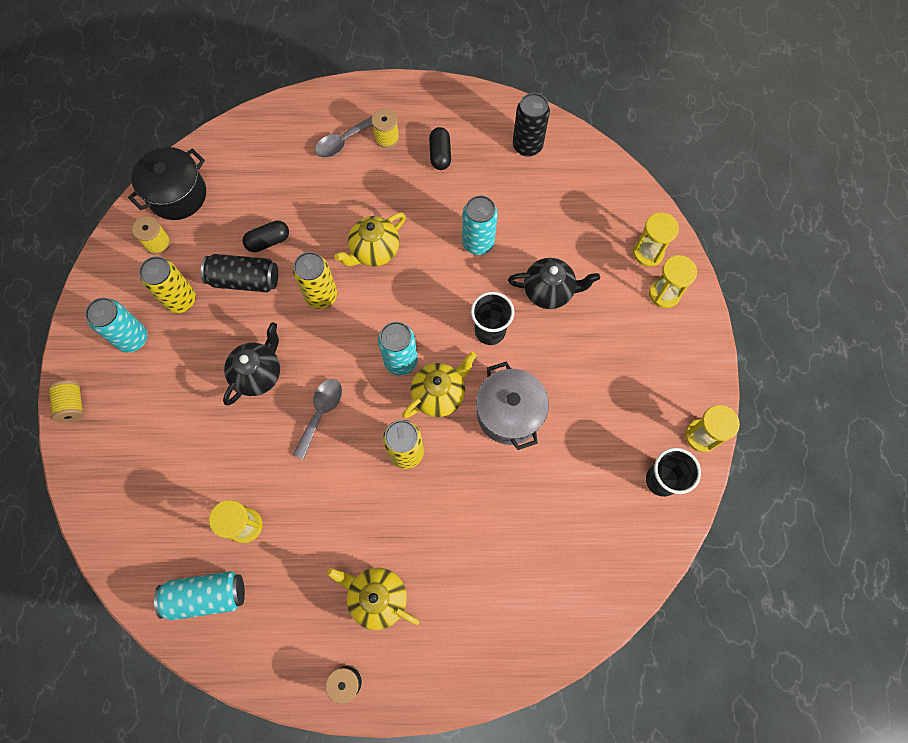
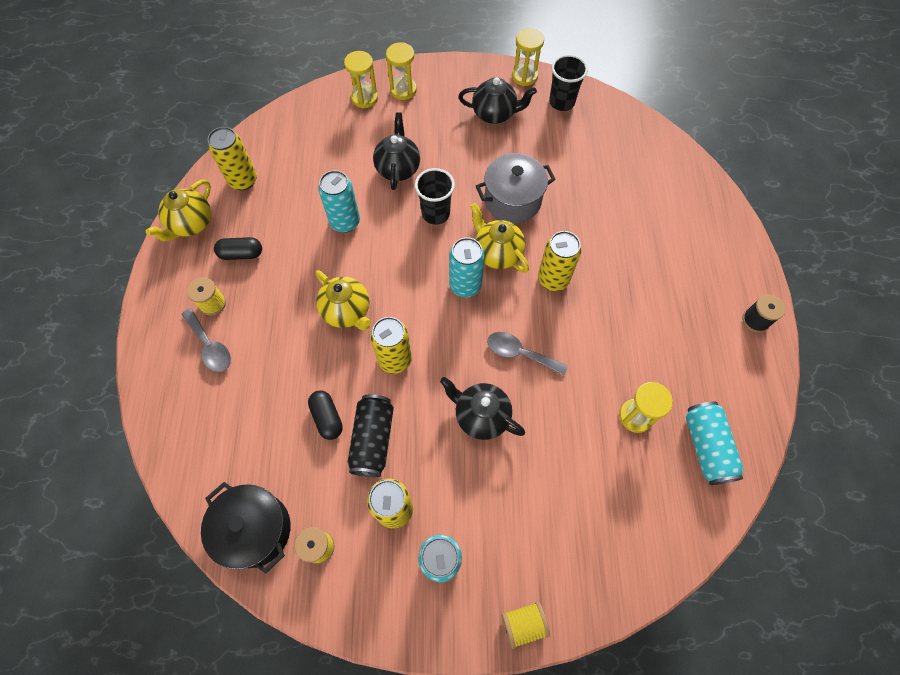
camera: 90 degrees left, 5 degrees down
yellow teapot [327,568,419,630] -> yellow teapot moved to [146,179,211,241]
black can [513,93,550,157] -> yellow can [208,127,257,190]
none -> black teapot [458,77,537,124]

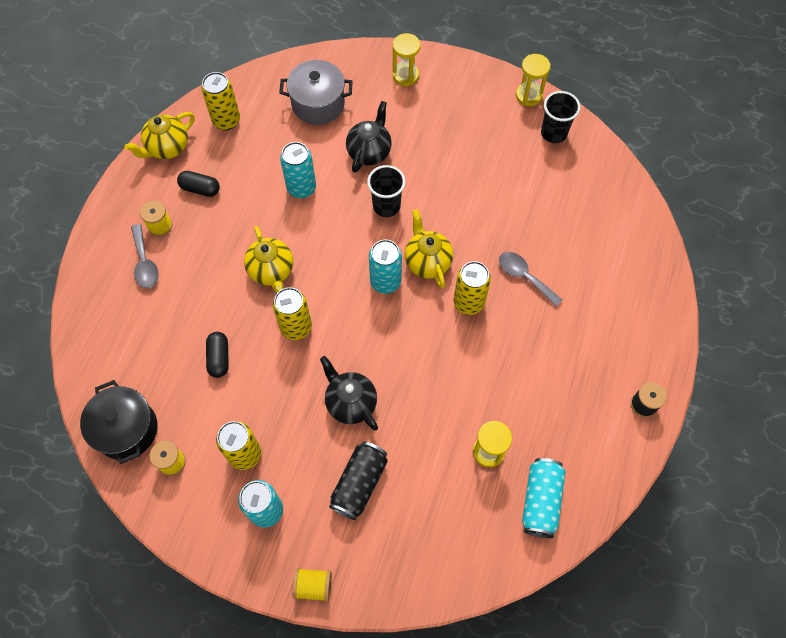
camera: 20 degrees right, 0 degrees up
yellow hourglass [344,51,378,109] -> none
black can [348,394,394,477] -> black can moved to [329,441,388,520]
black teapot [458,77,537,124] -> none
grey pot [476,153,556,223] -> grey pot moved to [279,60,353,125]
grey spoon [487,332,568,376] -> grey spoon moved to [499,252,563,307]

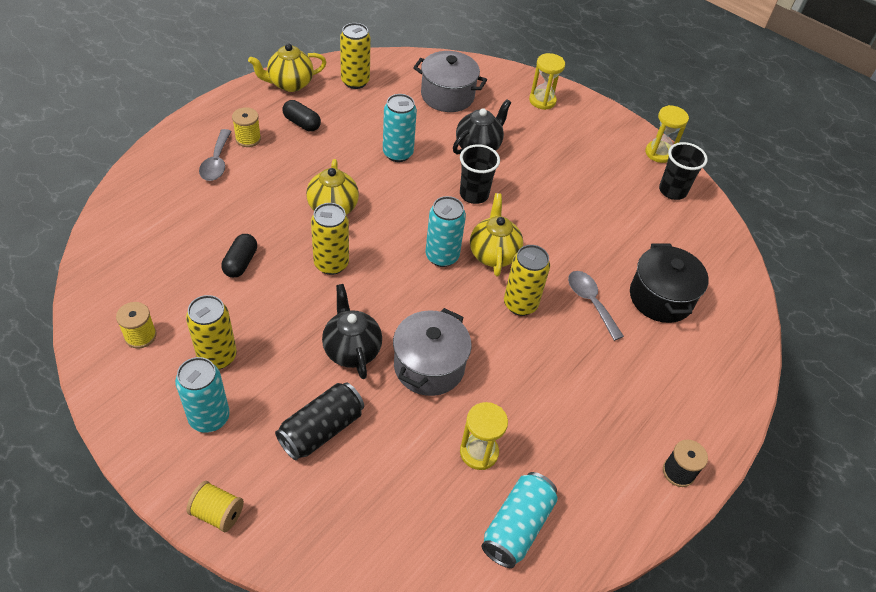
camera: 15 degrees right, 15 degrees down
black pot [80,380,157,464] -> black pot moved to [630,244,709,323]
none -> grey pot [393,308,472,396]

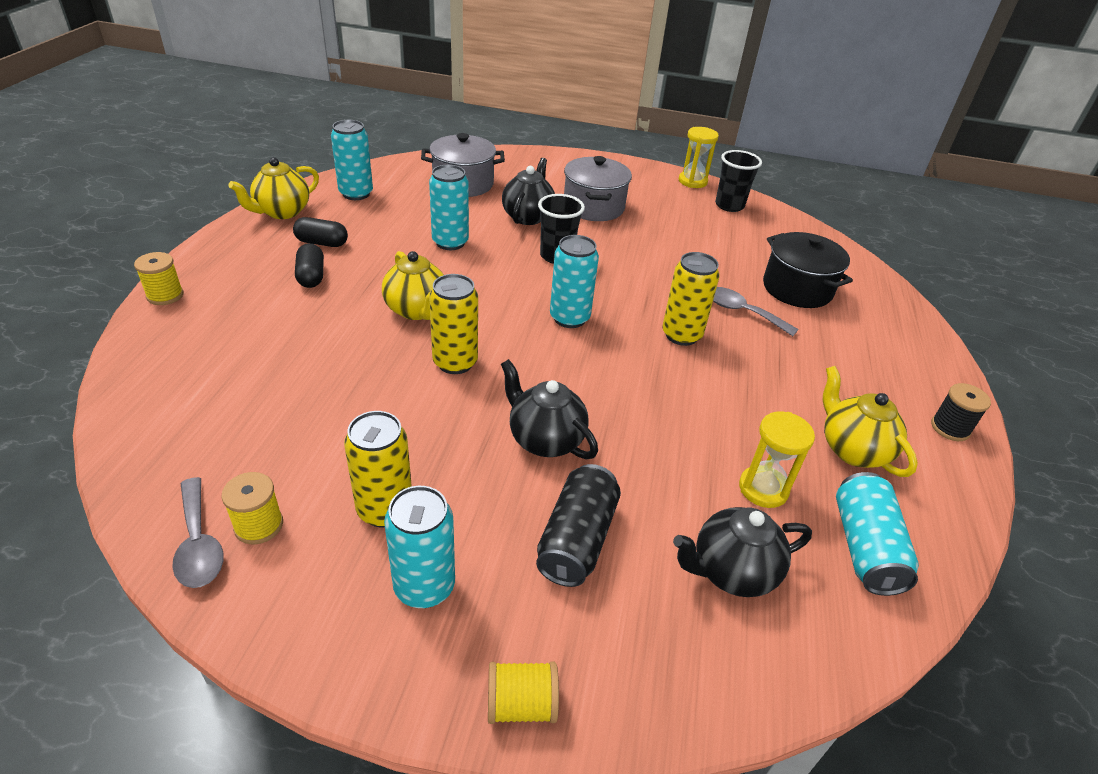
camera: 25 degrees left, 10 degrees down
grey spoon [199,129,231,181] -> grey spoon moved to [172,477,224,588]
black capsule [221,234,257,278] -> black capsule moved to [295,243,324,288]
yellow spool [232,107,261,147] -> yellow spool moved to [134,252,183,305]
yellow can [340,23,371,89] -> turquoise can [331,120,373,200]
grey pot [393,308,472,396] -> grey pot moved to [564,156,632,221]
yellow teapot [470,193,523,277] -> yellow teapot moved to [823,366,918,477]
yellow hourglass [529,53,565,110] -> none
none -> black teapot [673,507,812,597]

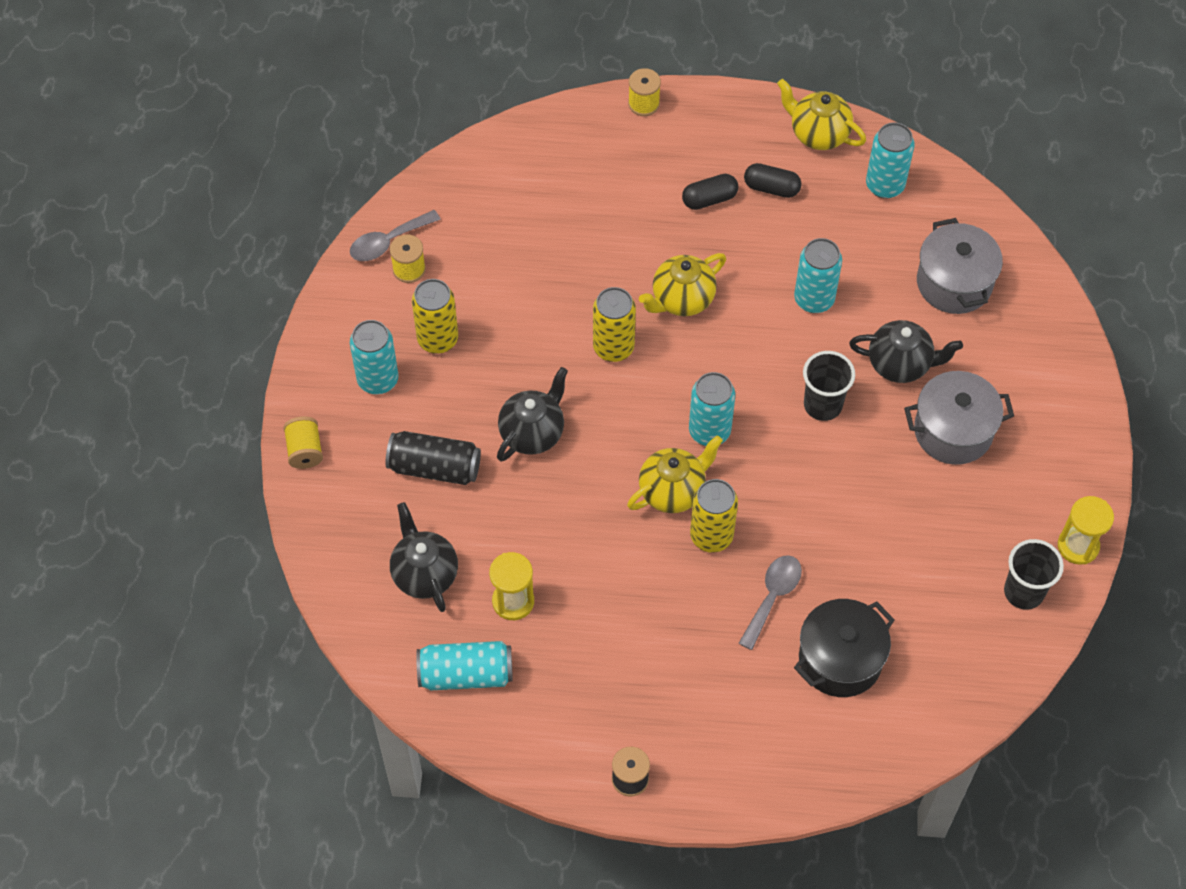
camera: 85 degrees right, 20 degrees up
black capsule [293,217,348,247] -> black capsule turned 75 degrees counterclockwise [744,163,802,198]
yellow teapot [823,366,918,477] -> yellow teapot moved to [627,435,723,513]

